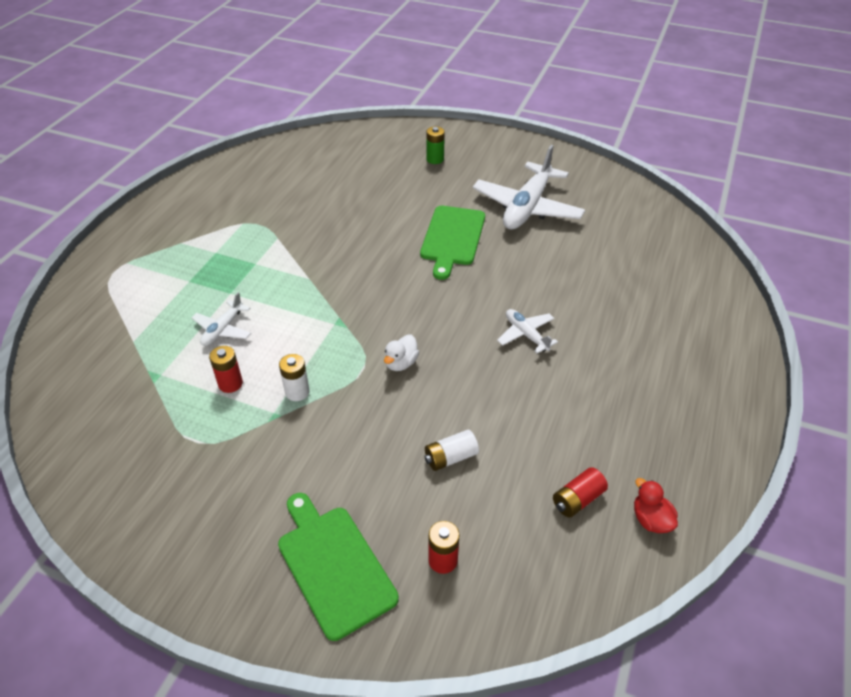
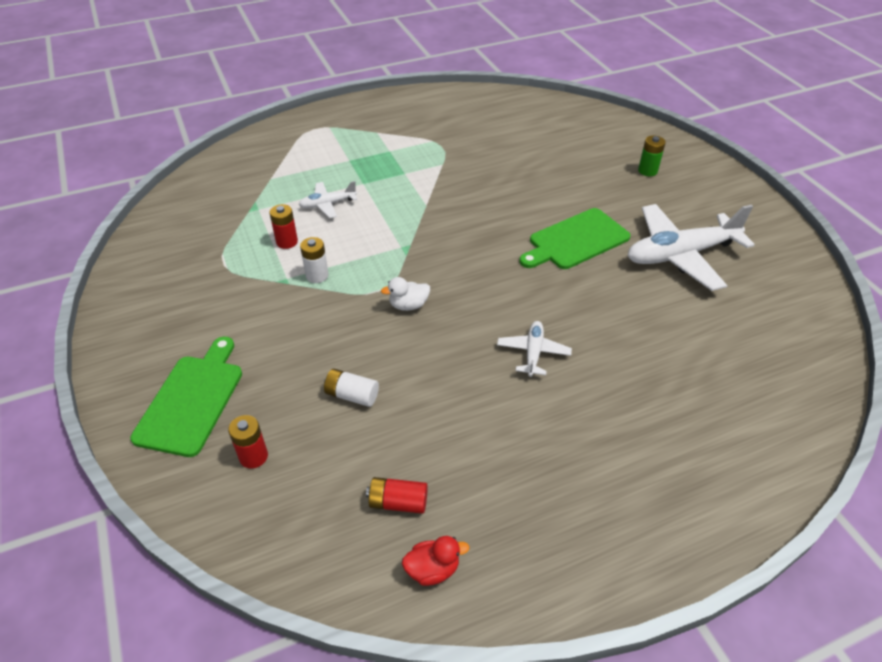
camera: 45 degrees right, 0 degrees up
red duck [634,478,678,533] -> red duck turned 60 degrees clockwise [402,536,470,586]

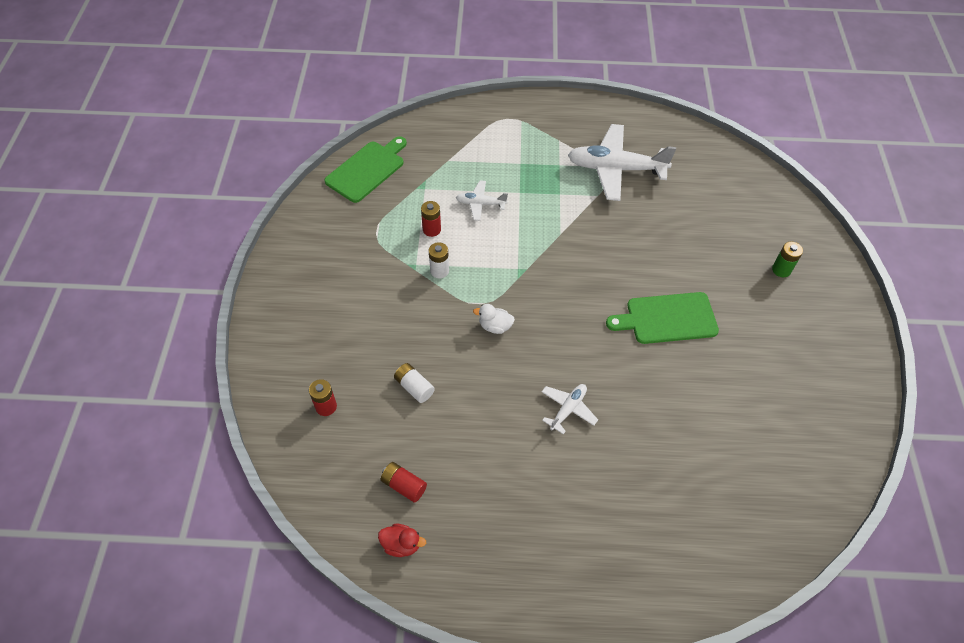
camera: 25 degrees right, 10 degrees up
green cutting board [130,337,242,457] -> green cutting board moved to [324,136,407,203]
white plane [628,204,755,291] -> white plane moved to [568,124,676,201]

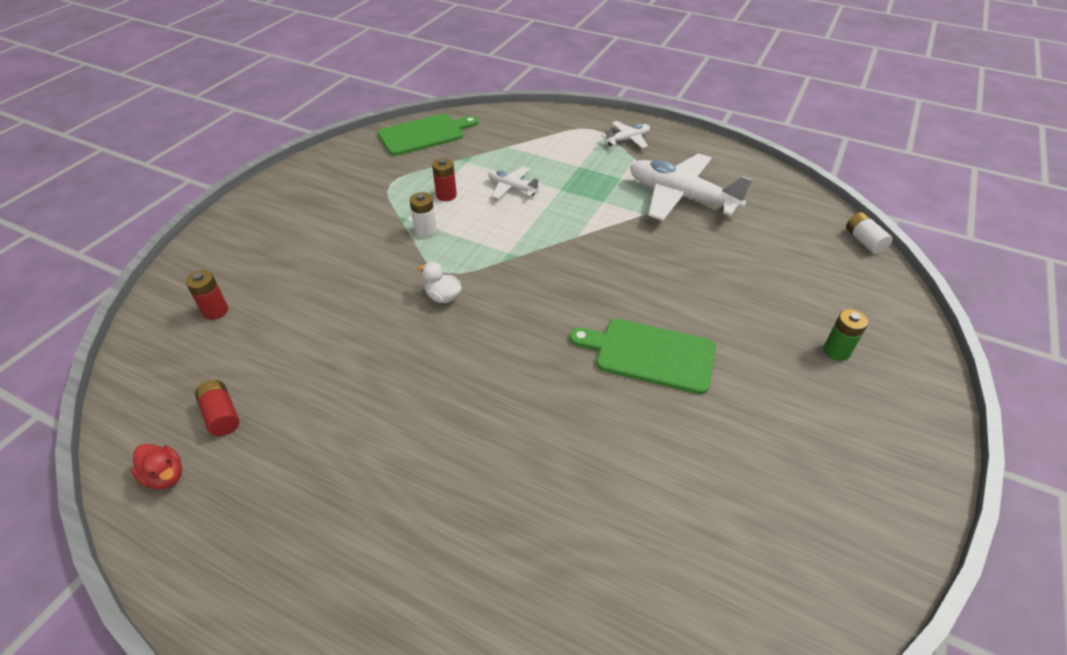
camera: 25 degrees right, 10 degrees down
white battery [394,363,435,403] -> white battery moved to [846,212,893,254]
white plane [542,384,598,434] -> white plane moved to [601,121,650,148]

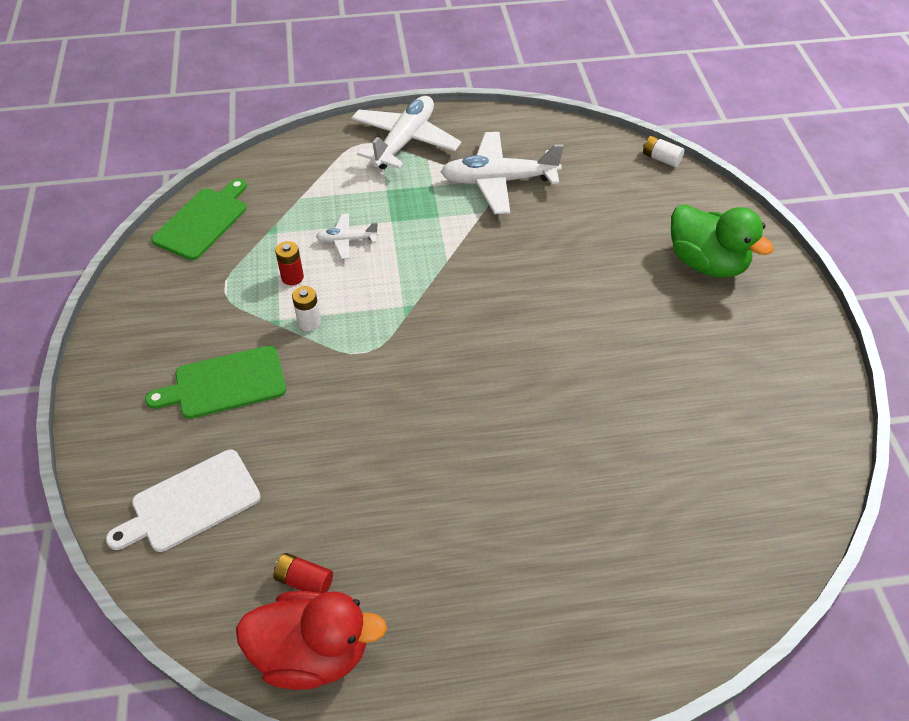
camera: 35 degrees left, 5 degrees up
red duck [131,444,182,489] -> red duck [236,591,387,690], size x2.30
red battery [186,270,228,320] -> white cutting board [106,450,261,552]
white duck [418,262,462,303] -> none
green cutting board [569,319,716,394] -> green cutting board moved to [145,345,286,419]
white plane [601,121,650,148] -> white plane [351,96,461,170], size x2.03
green battery [824,309,868,361] -> green duck [671,204,774,278]

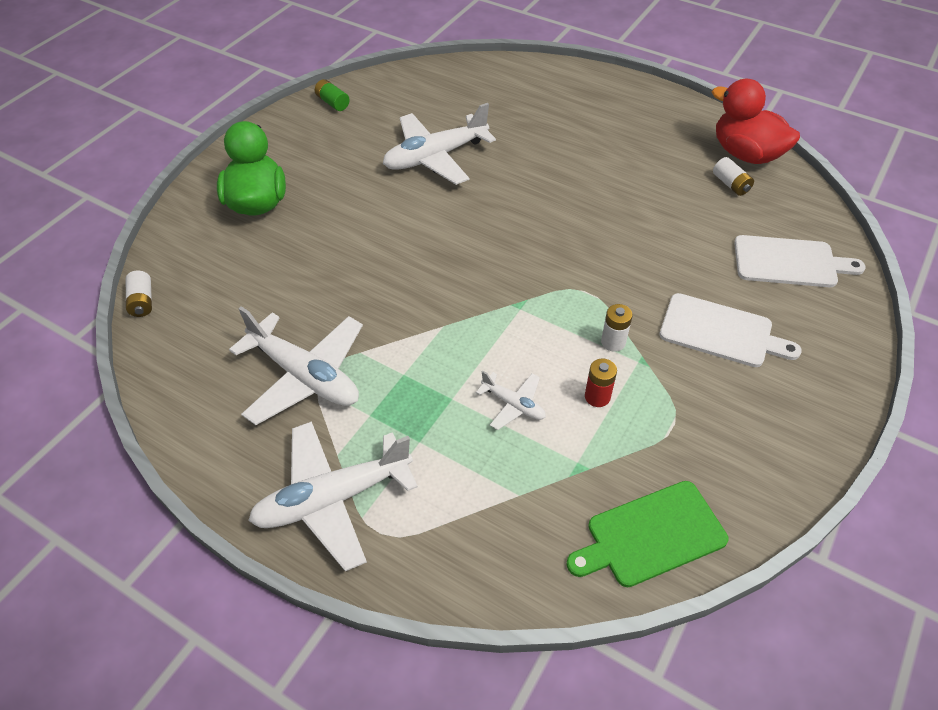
camera: 140 degrees left, 0 degrees up
green cutting board [145,345,286,419] -> white cutting board [660,293,802,367]
red battery [273,553,333,594] -> white battery [713,157,754,196]
none -> green battery [315,79,349,111]
none -> white plane [383,103,496,185]

